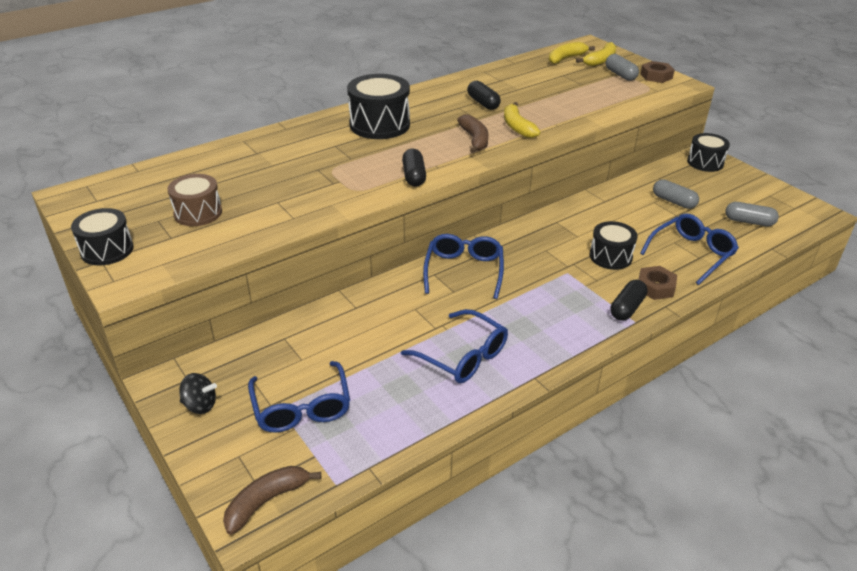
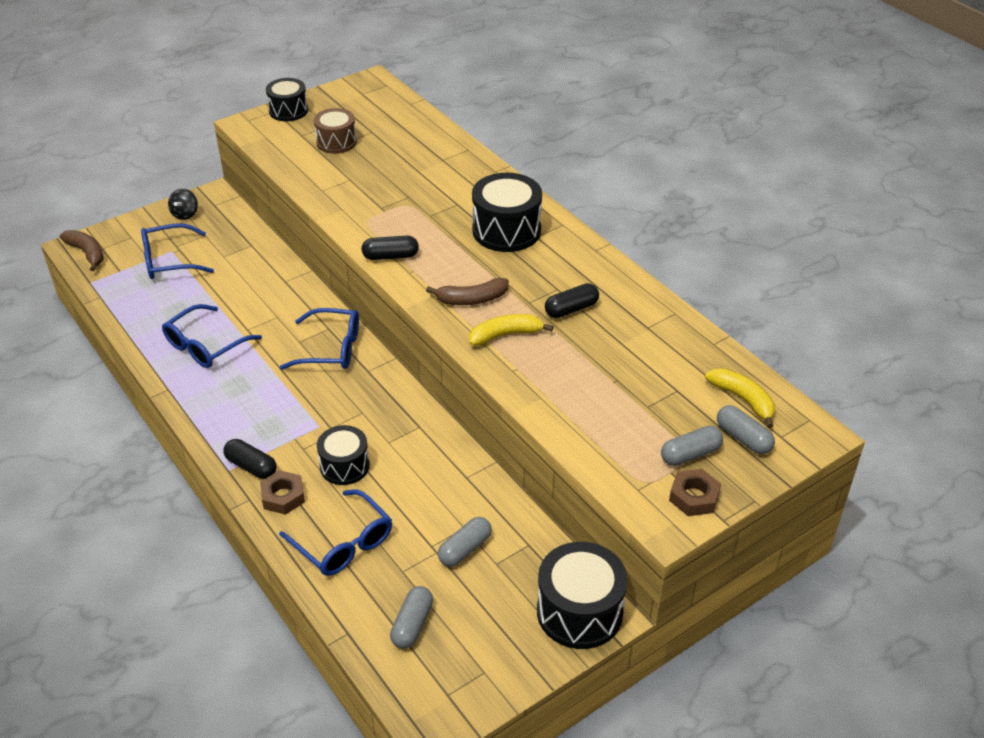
camera: 90 degrees right, 5 degrees up
yellow banana [576,42,617,66] -> grey capsule [717,405,775,454]
black drum [687,133,730,172] -> black drum [537,542,628,649], size x1.55

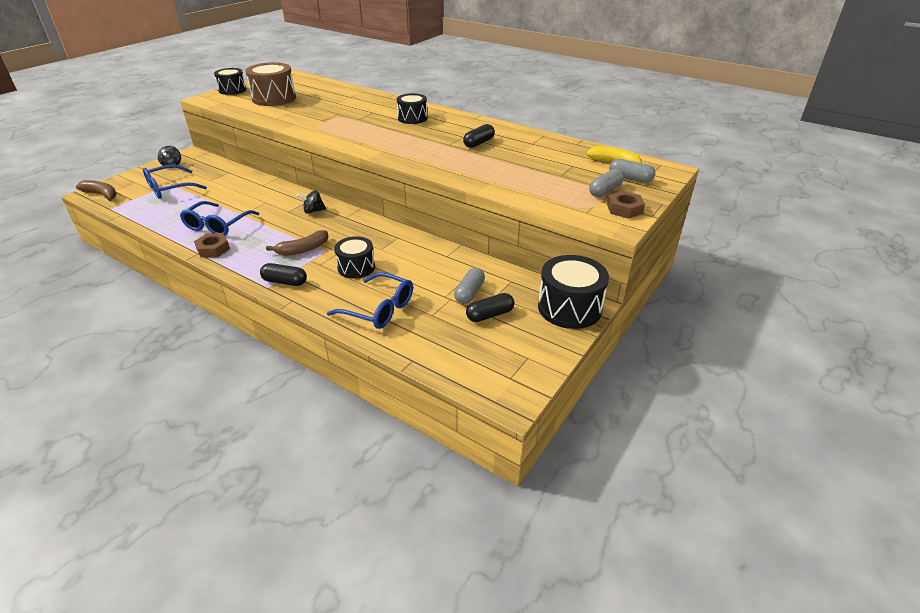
camera: 20 degrees left, 5 degrees down
brown nut [260,470,305,515] -> brown nut moved to [194,233,230,258]
blue glasses [280,308,359,370] -> black spinning top [297,190,326,214]
brown drum [314,108,357,154] -> brown drum [245,62,296,106], size x1.55
black capsule [361,236,419,260] -> black capsule moved to [466,293,514,322]
grey capsule [390,586,433,649] -> none
brown banana [426,278,509,305] -> brown banana moved to [266,230,329,256]
yellow banana [469,314,553,346] -> none
black drum [472,173,542,252] -> black drum [397,93,427,124], size x0.64

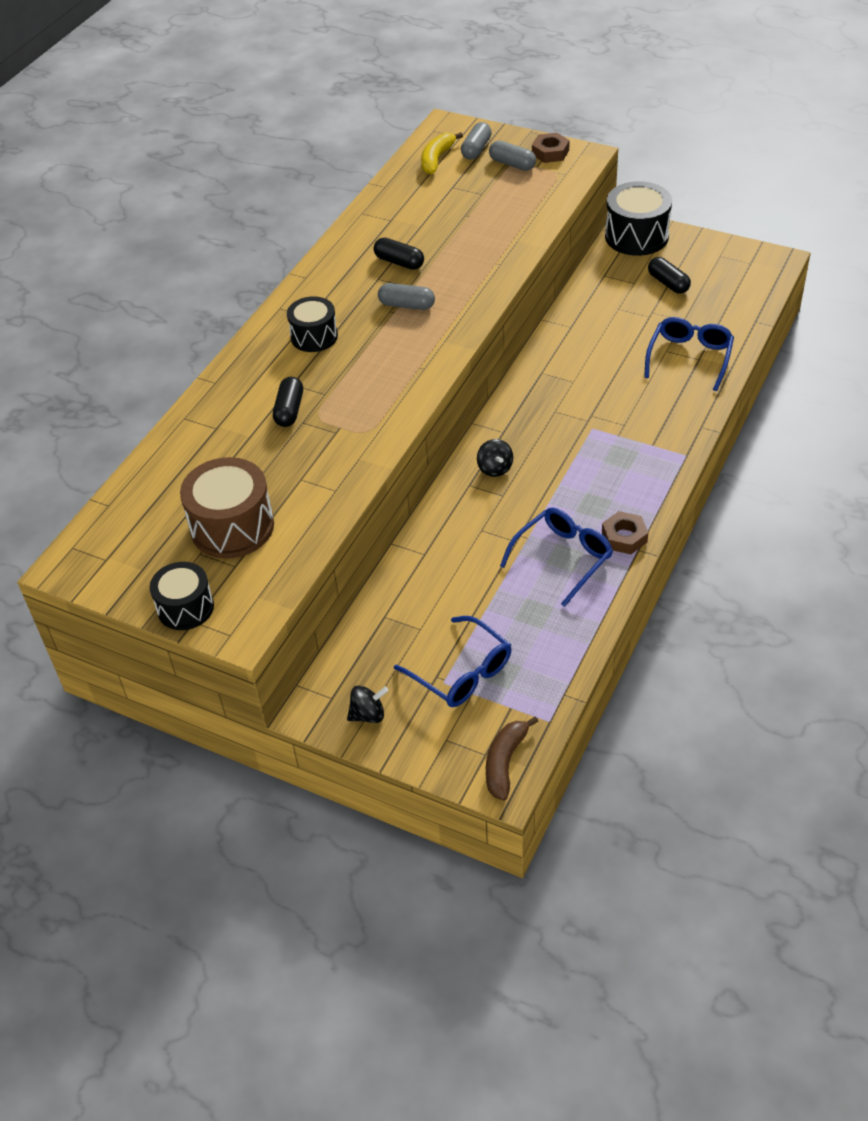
camera: 95 degrees left, 10 degrees up
blue glasses [180,201,259,235] -> blue glasses turned 60 degrees counterclockwise [500,507,613,607]
black capsule [260,263,307,286] -> black capsule moved to [273,377,303,427]
brown banana [266,230,329,256] -> none
black drum [334,236,375,279] -> none
grey capsule [454,268,485,304] -> grey capsule moved to [378,283,435,310]

